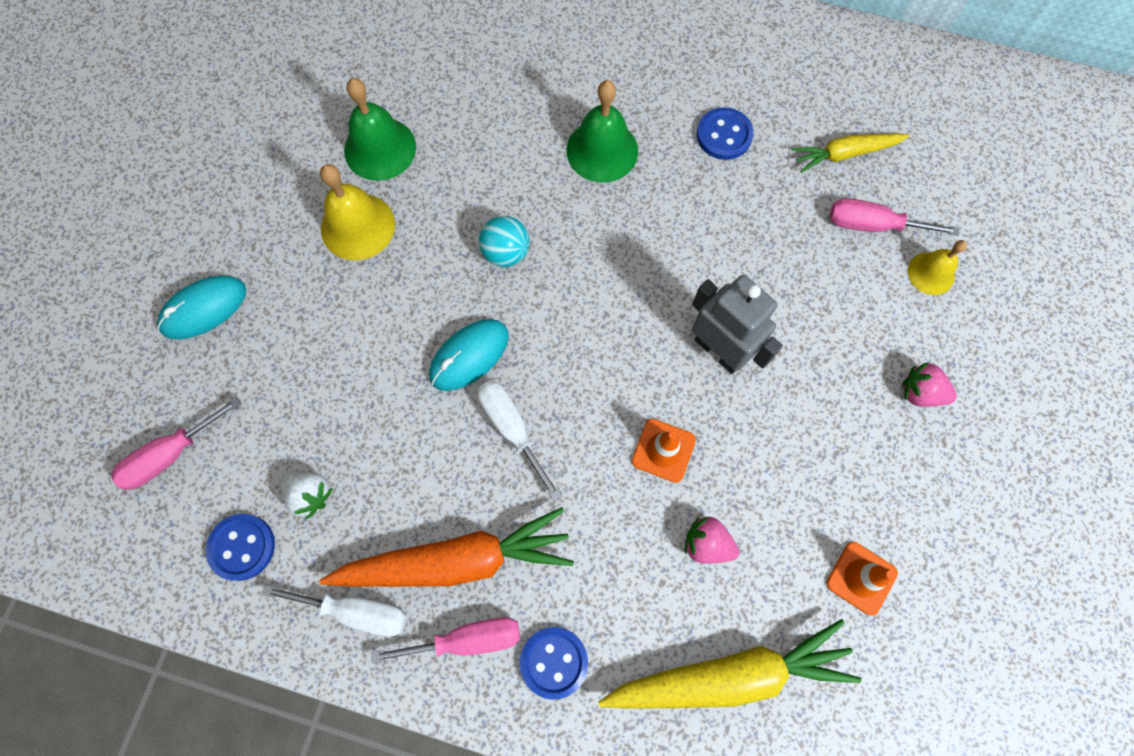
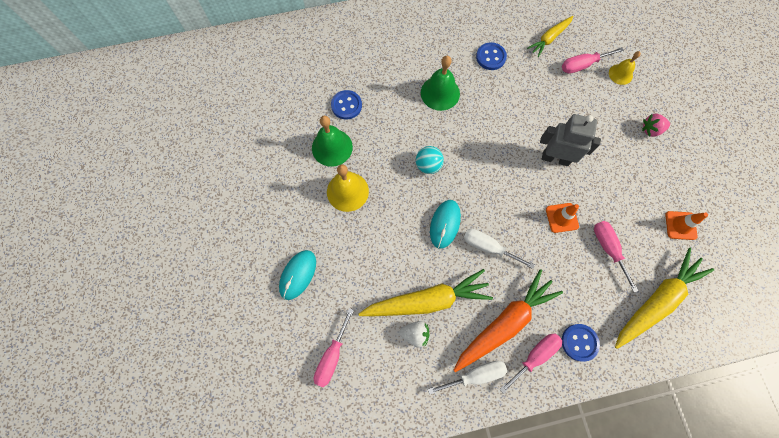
camera: 30 degrees left, 0 degrees up
blue button [206,514,275,581] -> blue button moved to [331,90,362,119]
pink strawberry [685,517,739,563] -> pink screwdriver [594,221,639,293]
none -> yellow carrot [358,269,493,316]

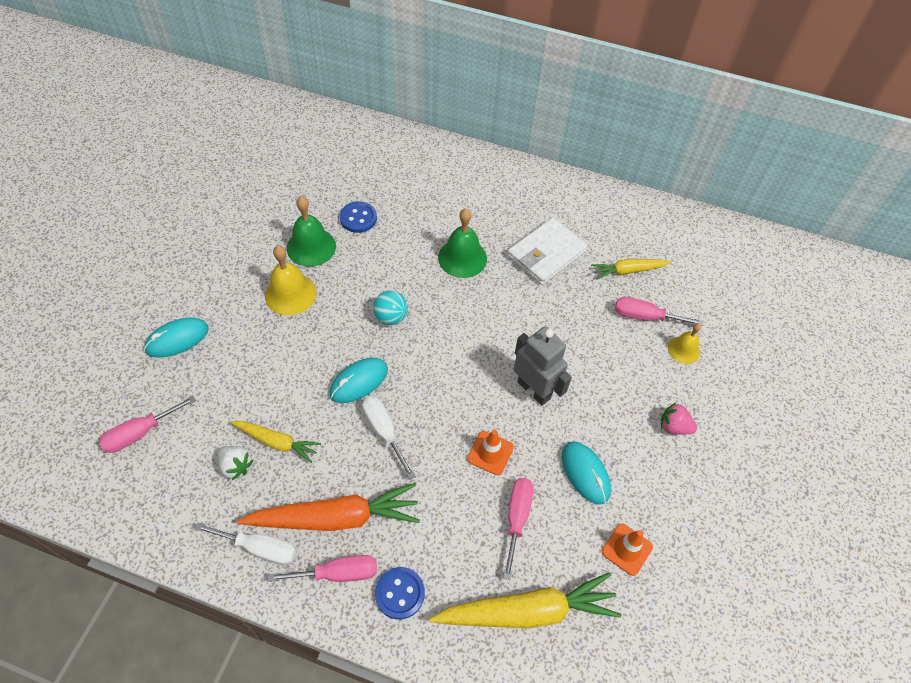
camera: 30 degrees right, 15 degrees down
yellow carrot [358,269,493,316] -> yellow carrot [230,421,321,463], size x0.57
blue button [476,42,507,70] -> white wallet [507,218,587,285]
none -> turquoise mouse [562,441,611,505]

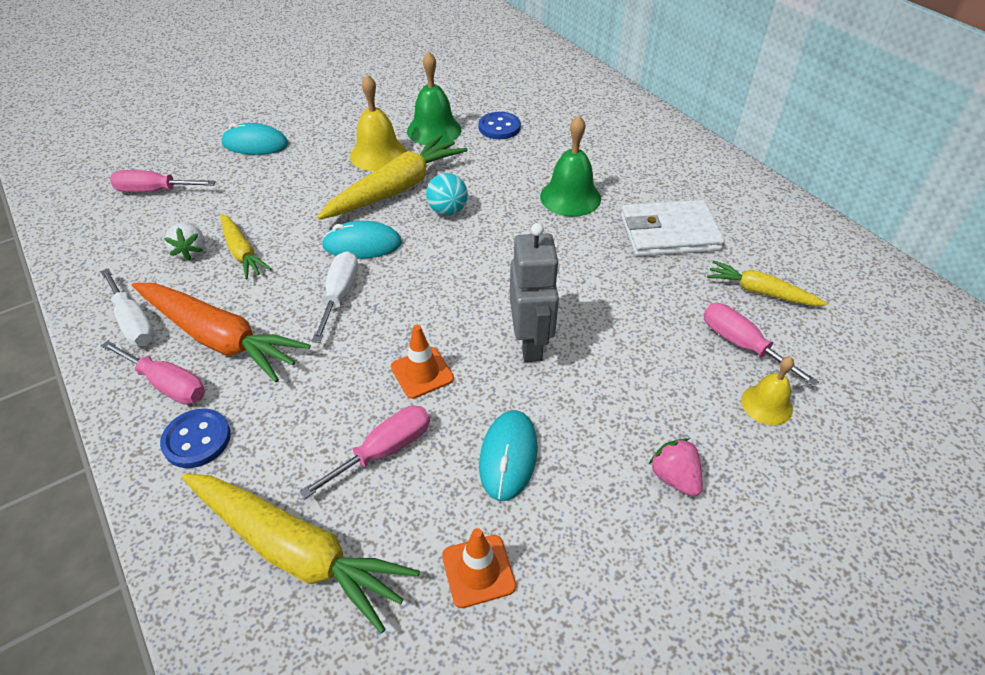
camera: 40 degrees right, 10 degrees down
none -> yellow carrot [317,134,468,220]

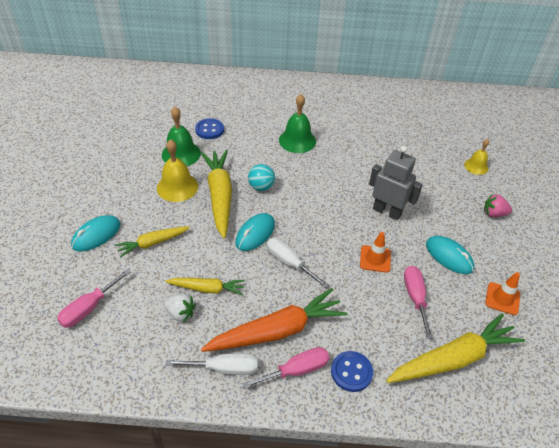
camera: 55 degrees left, 0 degrees up
white wallet [621,200,725,257] -> none
pink screwdriver [703,303,819,387] -> none
yellow carrot [707,260,828,306] -> yellow carrot moved to [115,226,190,257]

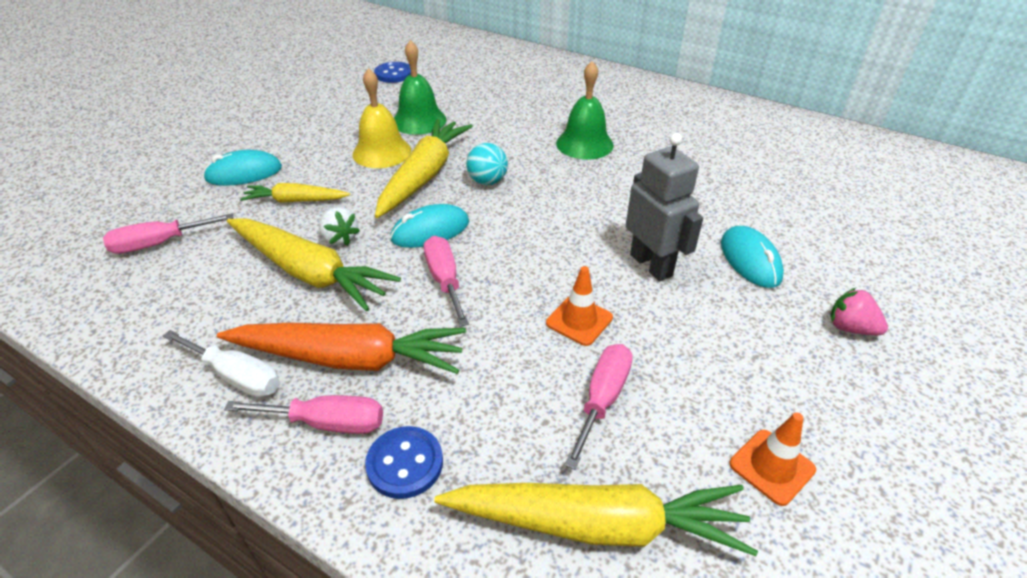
camera: 30 degrees right, 5 degrees down
white strawberry [163,294,196,322] -> white strawberry moved to [319,207,360,246]
yellow carrot [165,278,245,295] -> yellow carrot [227,218,401,311], size x1.77
blue button [195,118,224,139] -> blue button moved to [374,62,411,83]
white screwdriver [267,238,329,288] -> pink screwdriver [424,236,469,327]
turquoise mouse [426,236,474,274] -> turquoise mouse moved to [721,226,784,288]
yellow bell [464,139,489,175] -> none

